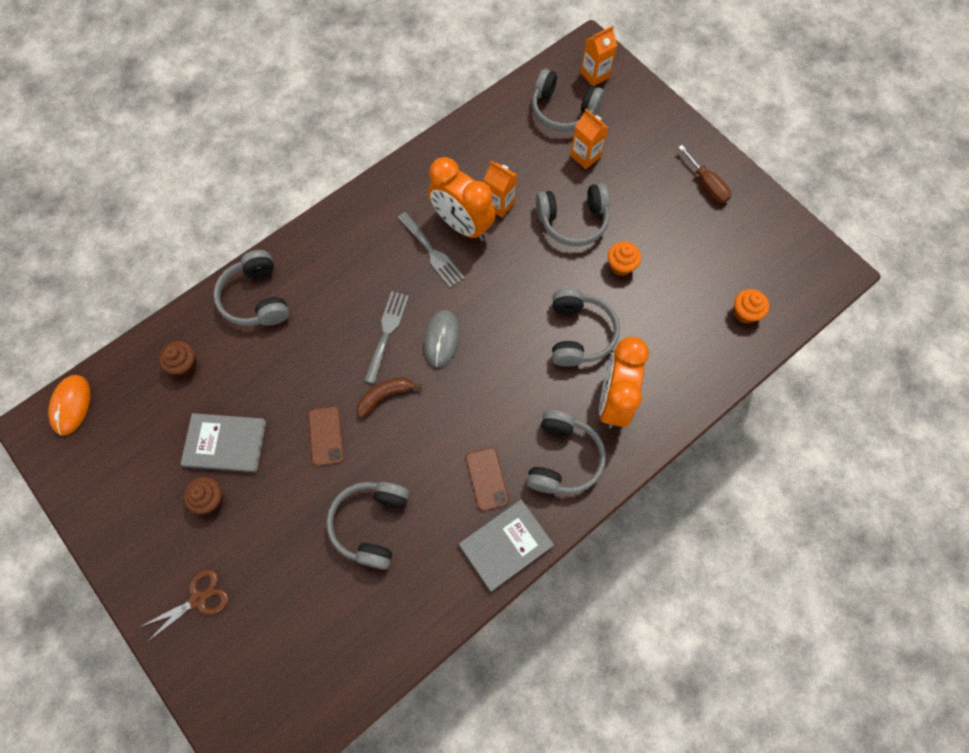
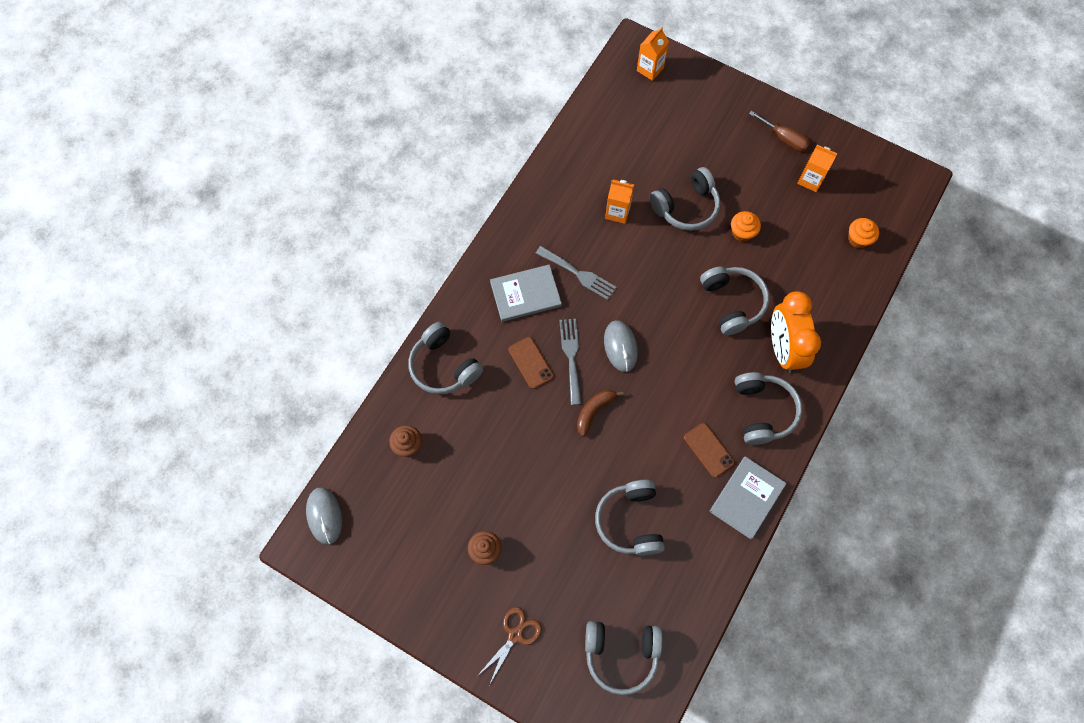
camera: 20 degrees left, 0 degrees up
orange mouse [48,375,90,436] -> grey mouse [306,488,342,545]
grey book [181,413,266,472] -> grey book moved to [490,264,562,322]
brown phone [308,406,344,466] -> brown phone moved to [508,337,554,389]
orange clock [428,157,496,241] -> none
grey headphones [532,69,604,132] -> grey headphones moved to [585,621,662,695]
orange carton [570,109,608,169] -> orange carton moved to [797,145,838,192]

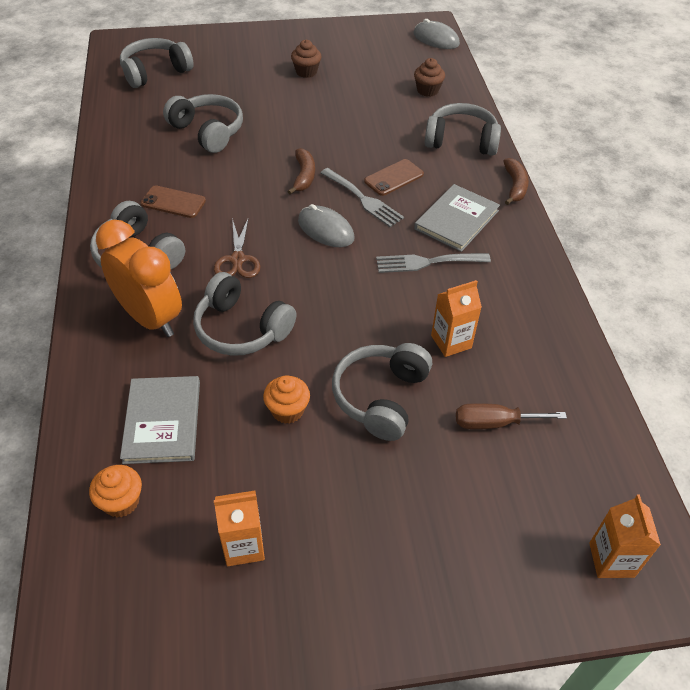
camera: 140 degrees right, 20 degrees down
brown scissors [477,607,542,683] -> brown scissors moved to [214,217,260,278]
brown phone [508,337,554,389] -> brown phone turned 60 degrees counterclockwise [364,159,424,196]
grey book [710,456,787,539] -> grey book moved to [120,376,200,464]
brown screwdriver [749,111,810,152] -> brown screwdriver moved to [456,403,567,429]
none -> brown banana [503,158,529,205]

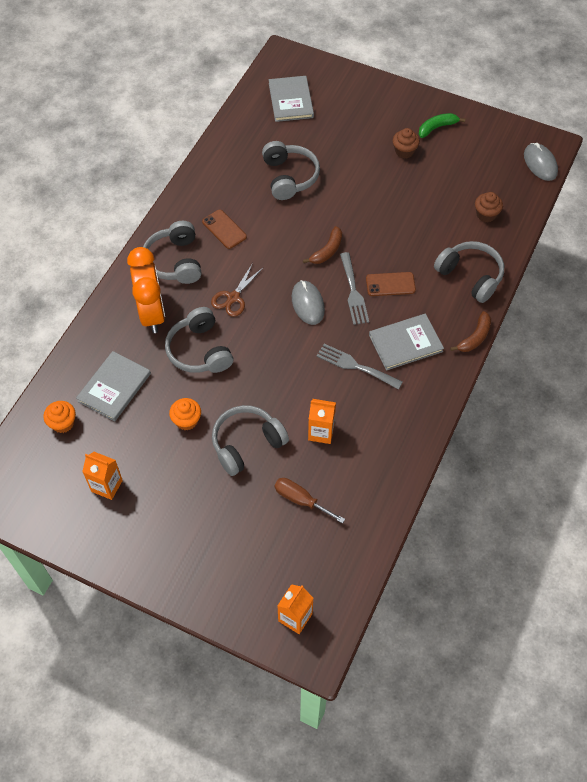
camera: 35 degrees right, 10 degrees up
grey headphones [120,38,194,88] -> grey book [269,76,314,122]
none -> green banana [419,113,465,138]

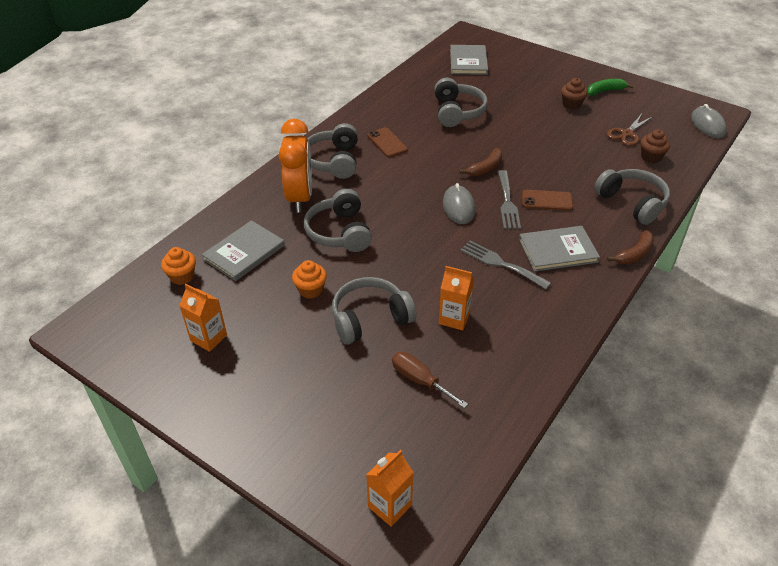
camera: 10 degrees right, 15 degrees down
brown scissors [211,263,263,317] -> brown scissors moved to [607,114,652,146]

